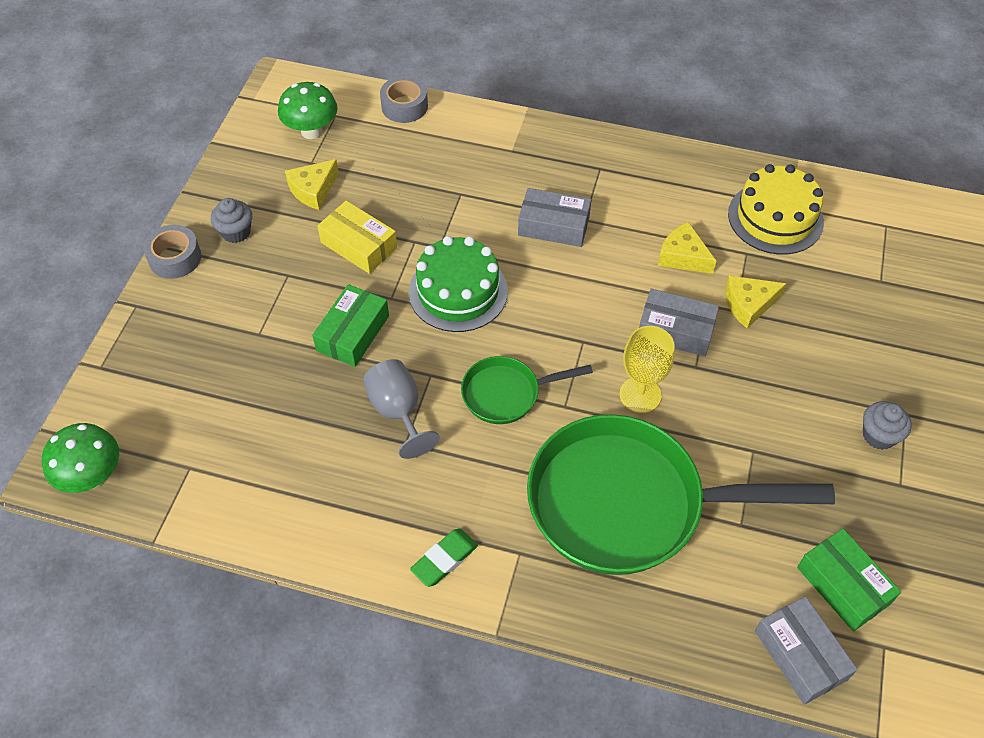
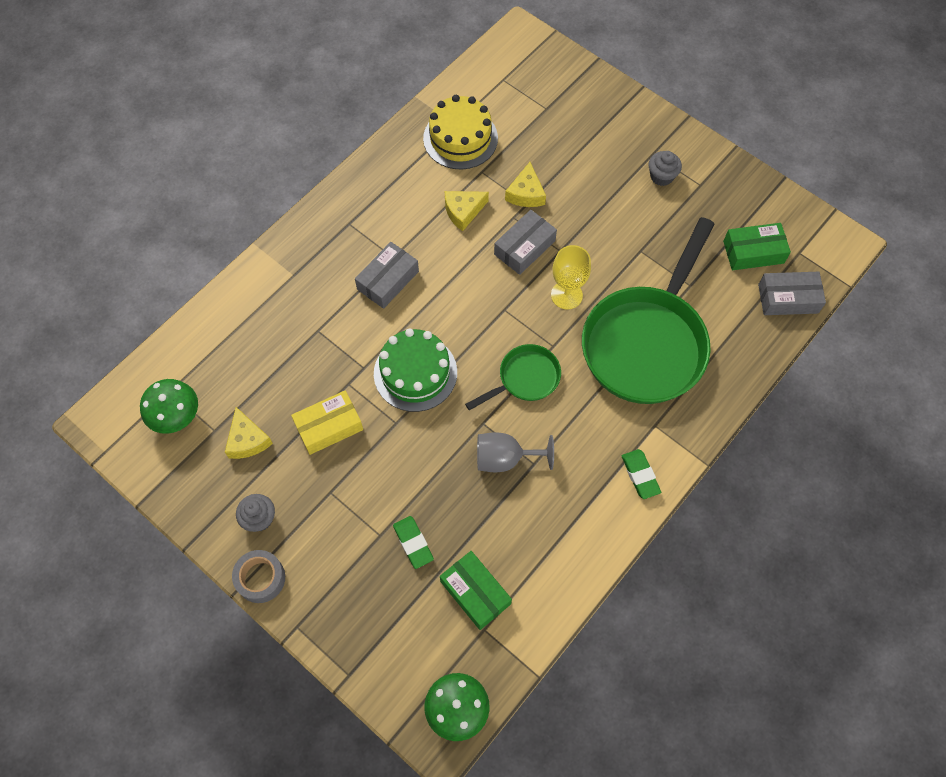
camera: 65 degrees left, 10 degrees up
green box [312,284,389,367] -> green box moved to [440,551,512,630]
grey tape [380,76,428,123] -> none
green pan [461,356,593,424] -> green pan turned 135 degrees counterclockwise [465,344,561,410]
none -> green eraser [393,516,434,569]

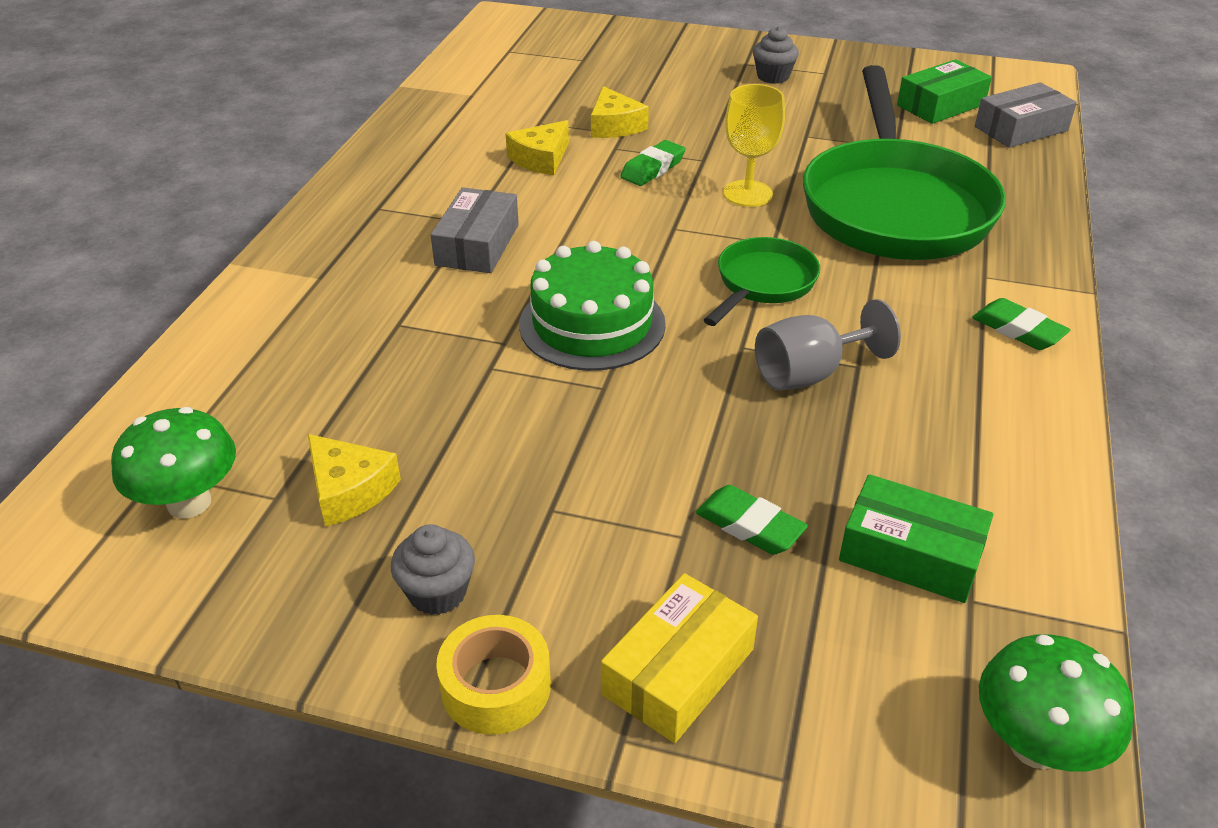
camera: 25 degrees left, 25 degrees down
grey tape [232,550,285,603] -> yellow tape [436,615,551,735]
yellow box [291,390,363,455] -> yellow box moved to [601,573,758,743]
yellow cake [423,95,498,169] -> none
grey box [494,210,557,275] -> green eraser [620,140,686,186]

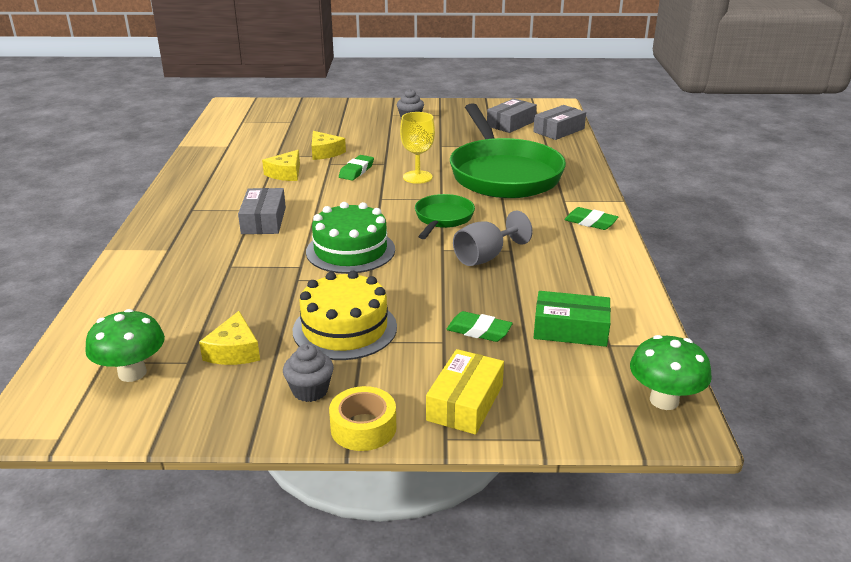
camera: 15 degrees left, 10 degrees down
yellow cheese [308,434,401,527] -> yellow cheese turned 60 degrees clockwise [199,311,260,365]
green box [897,60,992,124] -> grey box [487,98,537,133]
none -> yellow cake [292,271,397,360]

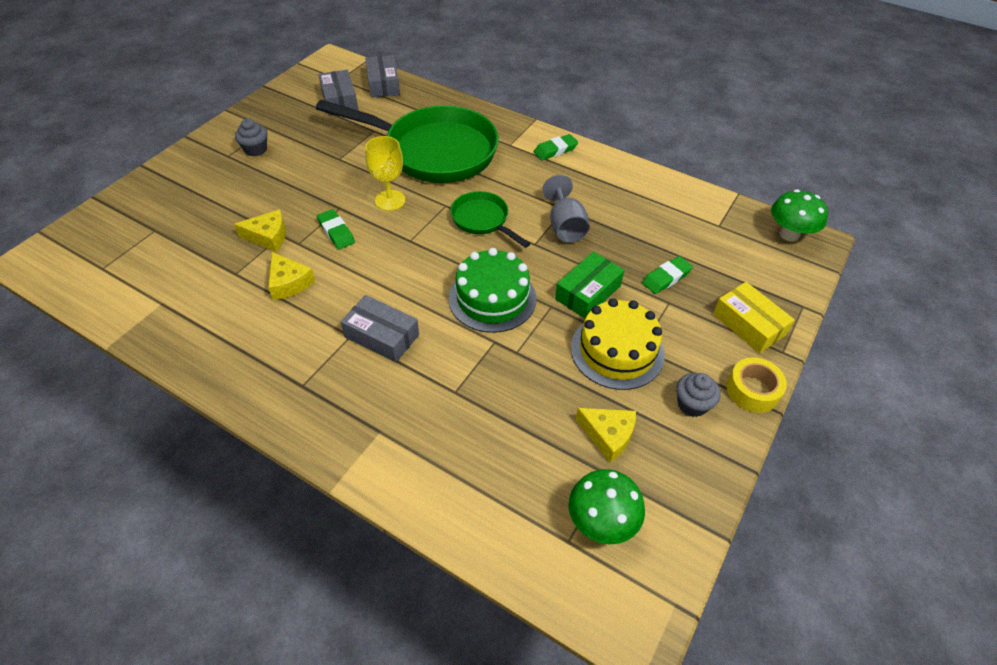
camera: 60 degrees left, 20 degrees up
green box [534,291,611,347] -> green box moved to [555,252,624,318]

